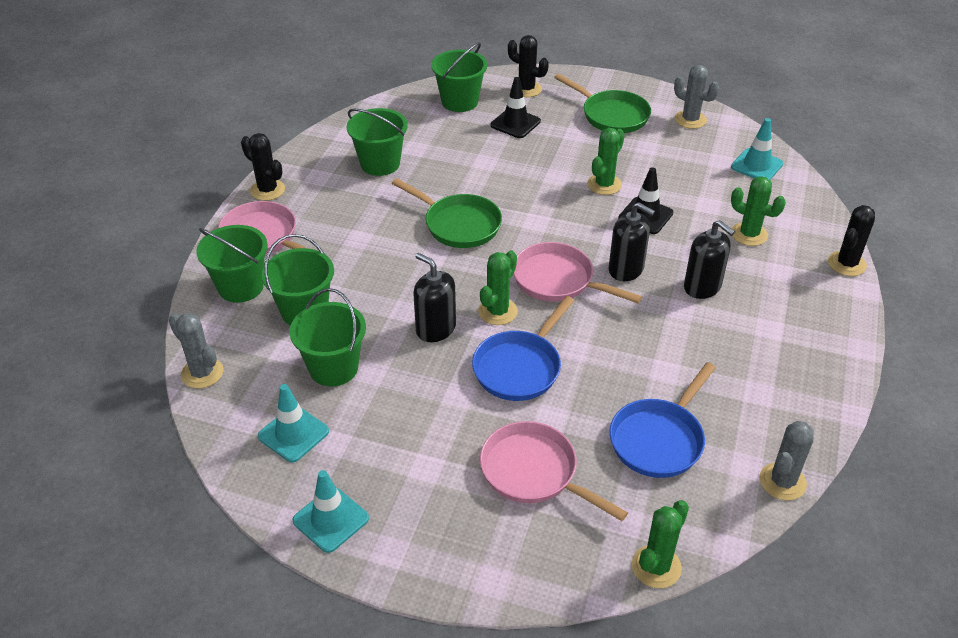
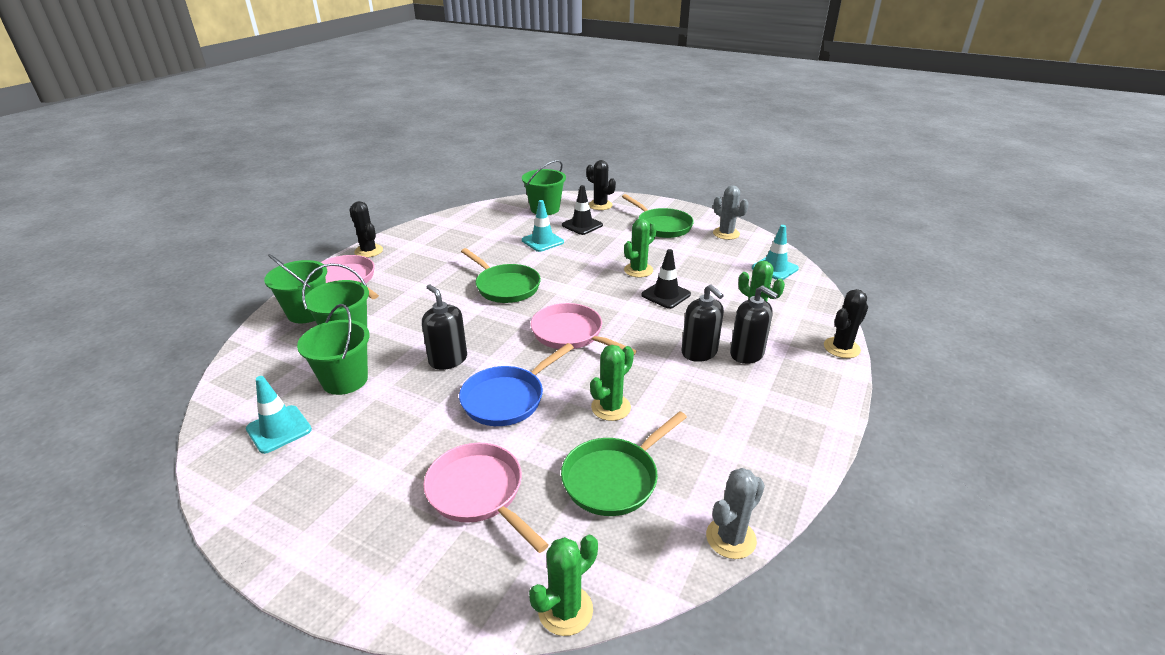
camera: 10 degrees right, 10 degrees down
grey cactus [169,313,223,389] -> none
turquoise traffic cone [292,470,369,553] -> turquoise traffic cone moved to [522,200,564,252]
green bucket [347,108,408,176] -> none
green cactus [478,250,518,325] -> green cactus moved to [590,345,634,421]
black soap dispenser [609,202,655,281] -> black soap dispenser moved to [730,286,778,364]
blue pan [609,362,716,478] -> green pan [561,411,687,516]

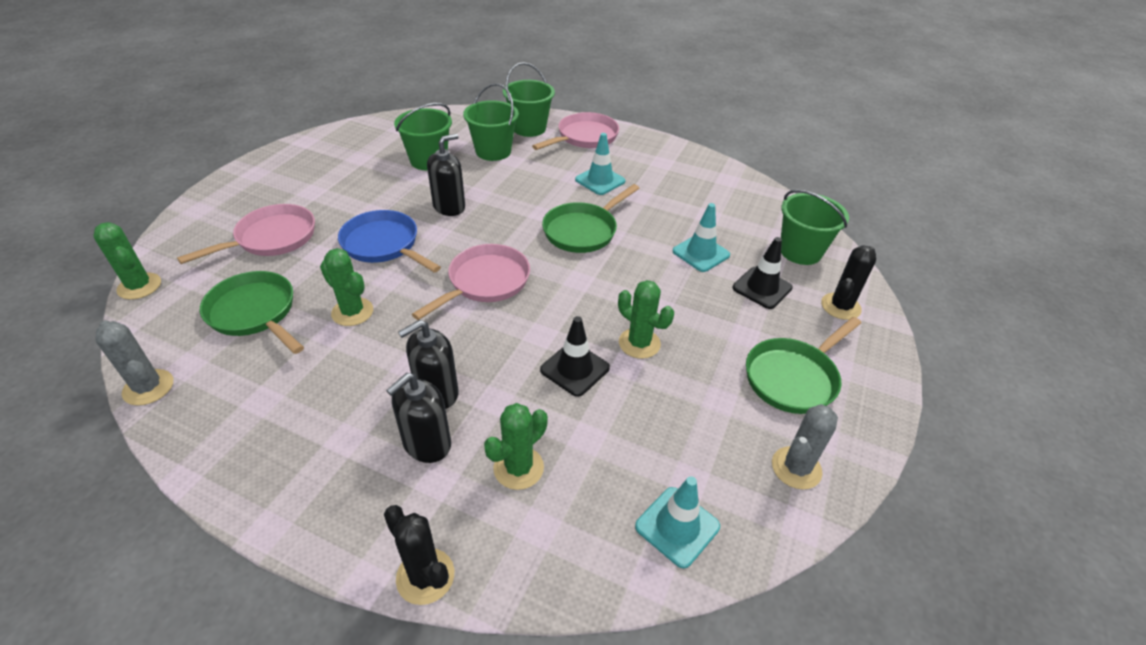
camera: 85 degrees right, 10 degrees up
turquoise traffic cone [246,376,312,454] -> turquoise traffic cone moved to [575,133,625,195]
black cactus [349,201,383,258] -> none

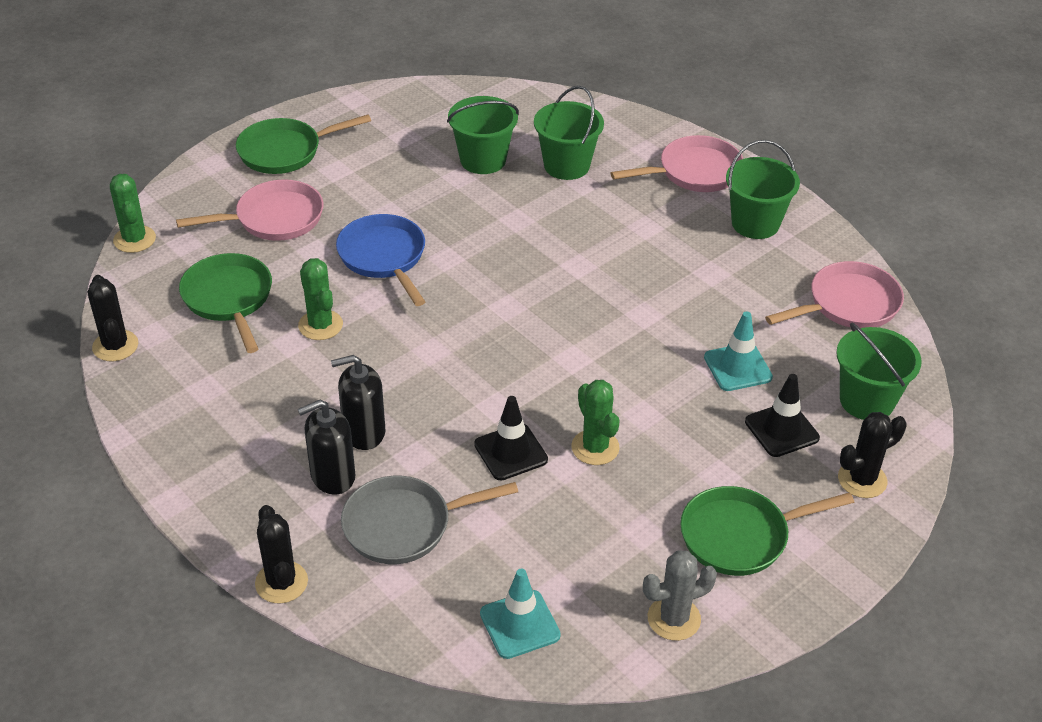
camera: 25 degrees right, 0 degrees up
grey cactus [95,320,173,406] -> black cactus [88,275,138,361]
pink pan [412,244,530,320] -> pink pan moved to [765,261,904,328]
black soap dispenser [427,134,465,216] -> none
green cactus [484,403,548,490] -> grey pan [341,476,518,564]
green bucket [503,62,555,137] -> green bucket moved to [726,140,800,239]
green pan [542,184,639,253] -> green pan moved to [236,114,371,174]
turquoise traffic cone [575,133,625,195] -> none

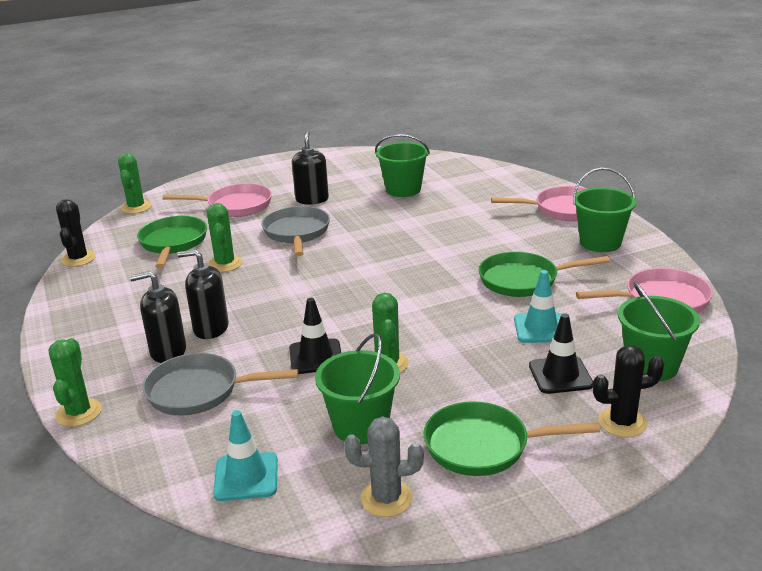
camera: 20 degrees right, 15 degrees down
green pan [236,114,371,174] -> green pan moved to [479,252,610,297]
black cactus [255,505,308,603] -> green cactus [49,338,102,427]
blue pan [336,214,425,306] -> grey pan [262,206,330,256]
green bucket [534,86,604,180] -> green bucket moved to [315,333,400,444]
none -> black soap dispenser [292,131,329,205]

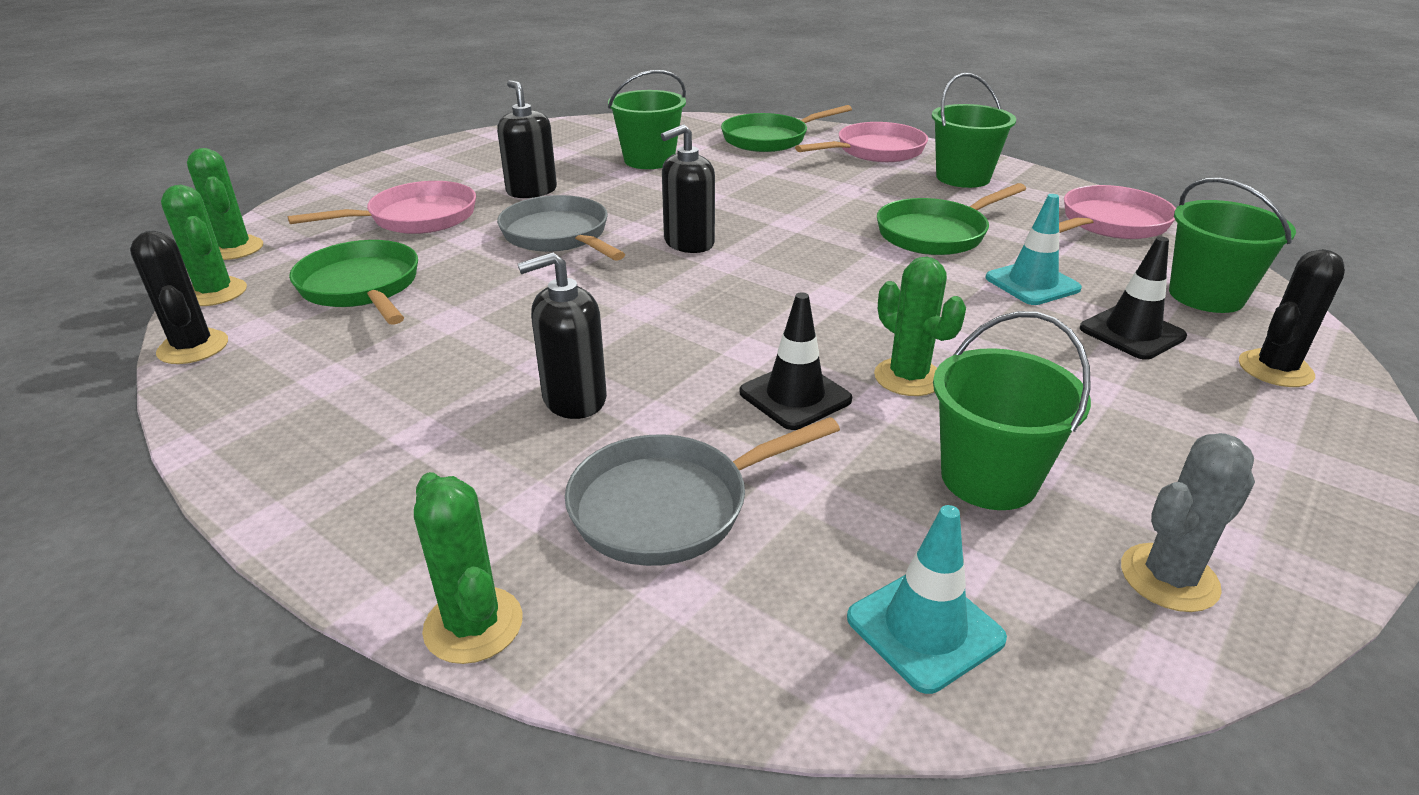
camera: 30 degrees left, 5 degrees up
black soap dispenser [130,271,186,363] -> black soap dispenser moved to [661,124,715,253]
green cactus [207,203,242,272] -> green cactus moved to [161,185,247,306]
green pan [423,401,600,476] -> green pan moved to [721,105,852,152]

